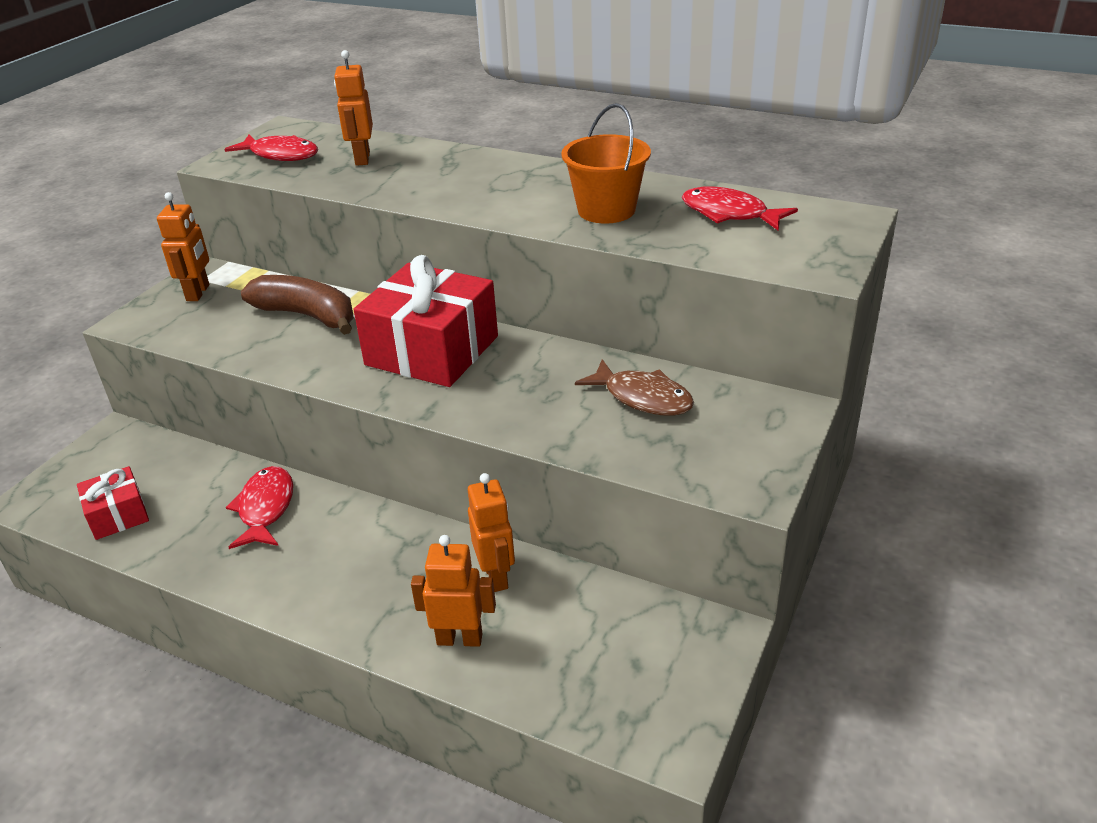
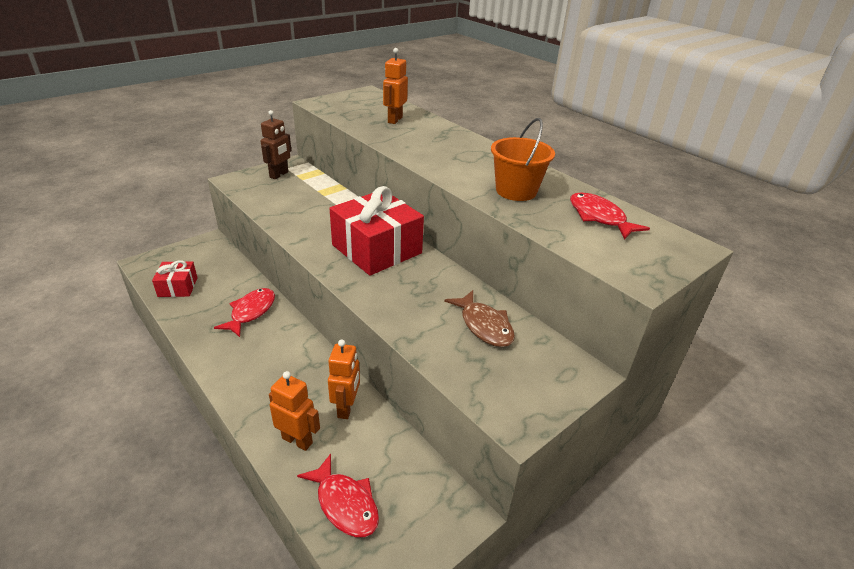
camera: 20 degrees right, 0 degrees up
orange robot [157,192,209,301] -> brown robot [261,110,291,179]
red fish [224,135,318,161] -> red fish moved to [297,454,379,537]
brown banana [241,275,354,335] -> none

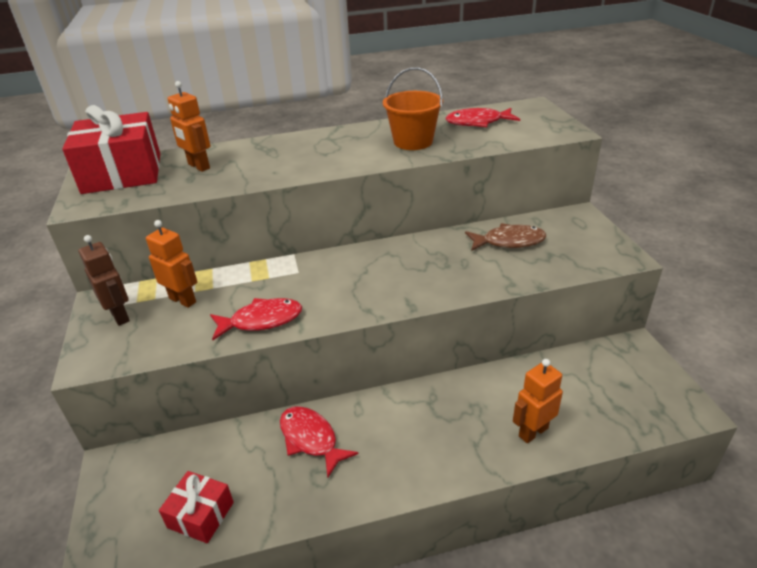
camera: 60 degrees left, 0 degrees up
red fish [297,454,379,537] -> red fish moved to [210,298,302,340]
orange robot [328,339,360,419] -> orange robot moved to [146,220,197,308]
red gift [329,186,424,276] -> red gift moved to [62,105,160,194]

